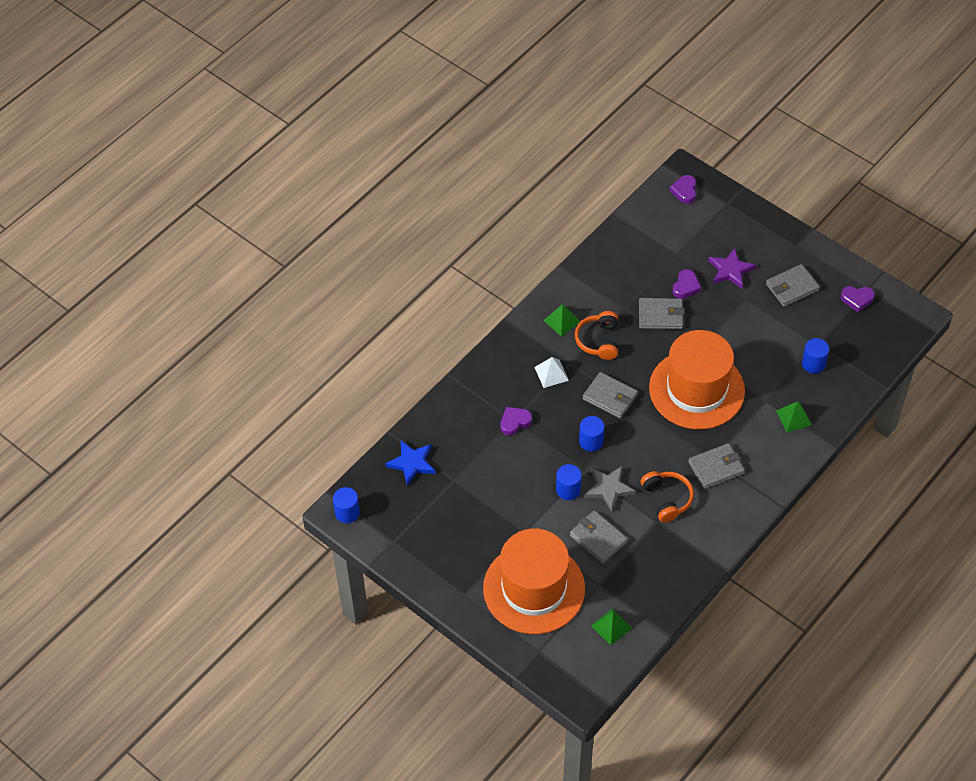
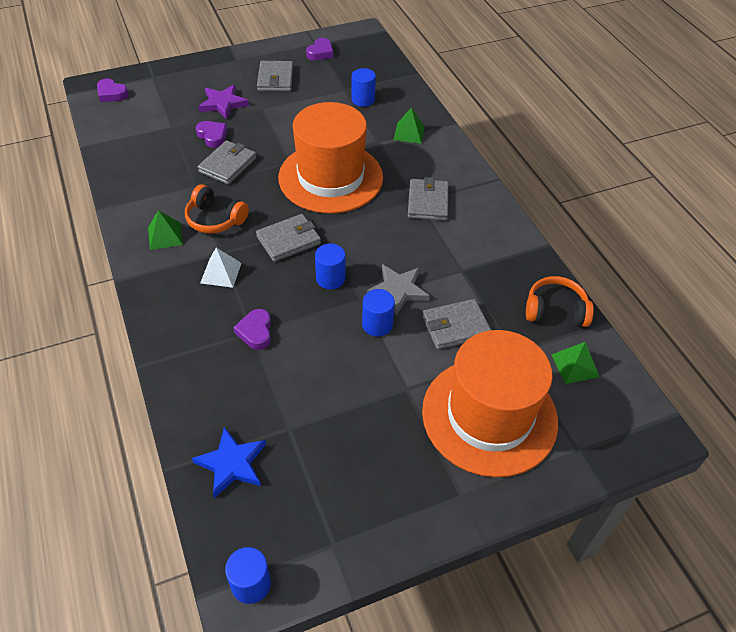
camera: 65 degrees left, 5 degrees down
orange headphones [641,471,694,523] -> orange headphones moved to [526,276,594,327]

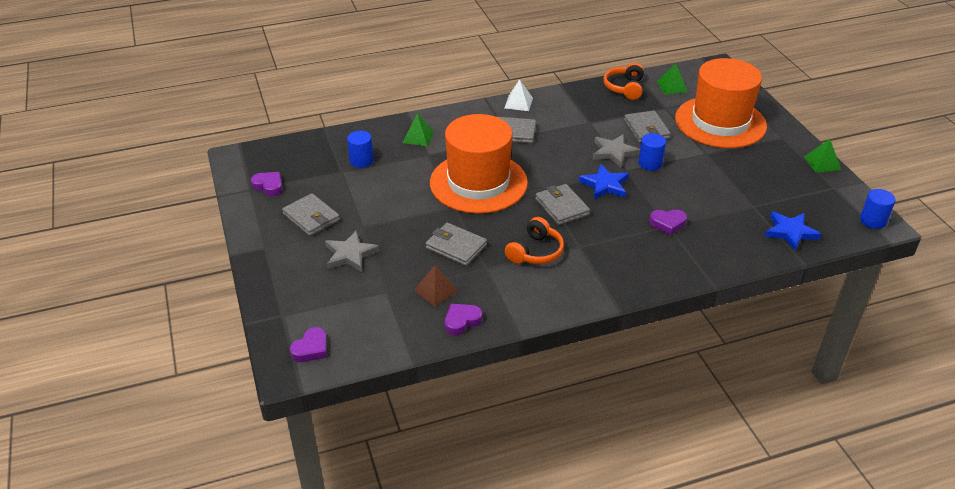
camera: 85 degrees left, 10 degrees down
green pyramid [148,210,183,250] -> green pyramid moved to [804,139,841,173]
purple heart [196,121,227,148] -> purple heart moved to [445,304,482,335]
purple star [198,85,249,120] -> grey star [325,230,380,272]
white pyramid [200,248,242,288] -> white pyramid moved to [505,79,533,111]
grey wallet [257,61,293,91] -> grey wallet turned 45 degrees clockwise [282,193,340,236]
blue cylinder [315,244,345,289] -> blue star [579,164,629,199]
none -> brown pyramid [414,265,458,306]

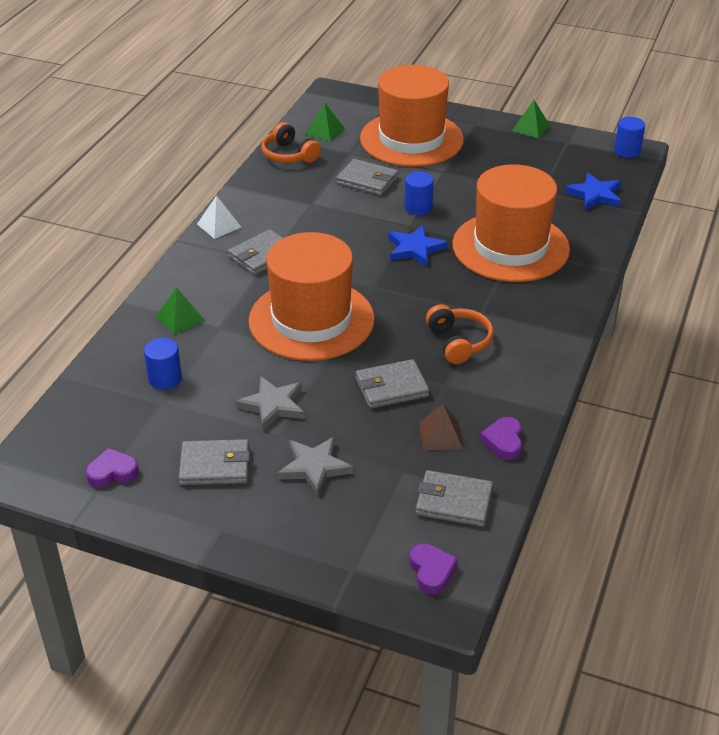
camera: 50 degrees left, 0 degrees up
grey wallet [535,184,590,225] -> grey wallet moved to [416,470,493,527]
grey star [593,134,640,167] -> grey star moved to [235,376,305,431]
purple heart [649,210,687,235] -> orange hat [452,164,570,282]

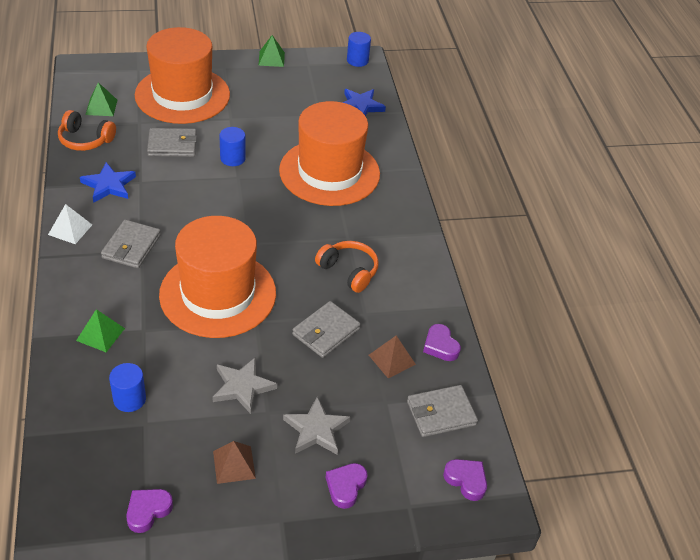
camera: 35 degrees left, 5 degrees up
grey wallet [179,439,250,485] -> brown pyramid [213,441,256,484]
blue star [389,225,447,267] -> blue star moved to [80,162,136,203]
none -> purple heart [326,463,368,509]

